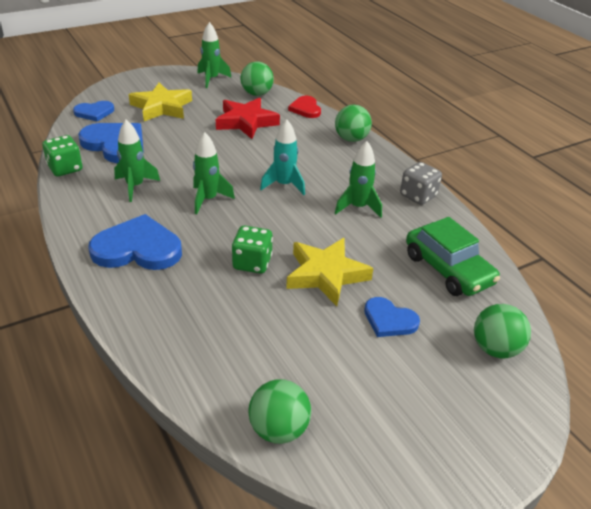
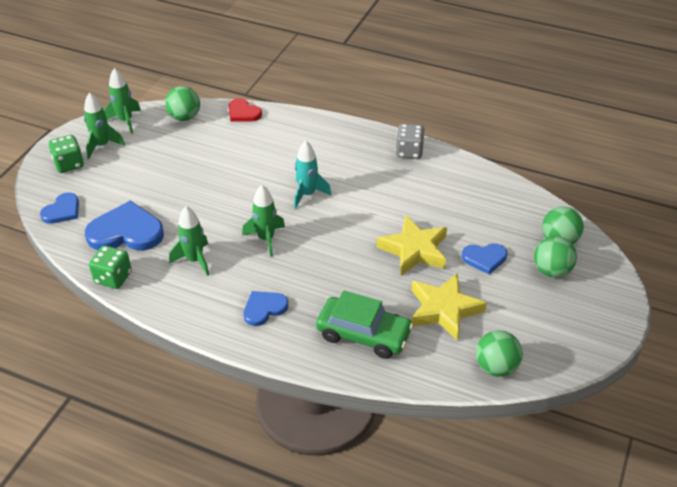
camera: 35 degrees left, 5 degrees up
blue heart [88,214,182,270] -> blue heart [243,291,288,326], size x0.58
yellow star [129,83,192,121] -> yellow star moved to [411,273,487,341]
red star [216,98,280,139] -> none
green dice [232,226,273,274] -> green dice moved to [49,135,84,173]
green ball [335,105,372,142] -> green ball moved to [534,236,577,278]
green rocket [335,141,382,218] -> green rocket moved to [84,92,125,159]
green car [406,217,500,296] -> green car moved to [316,290,413,359]

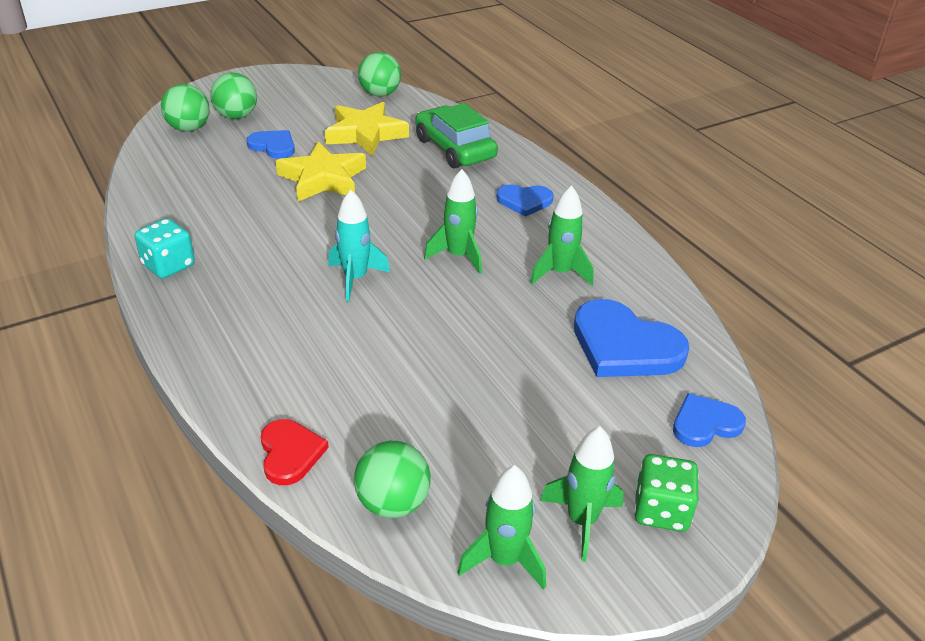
camera: 145 degrees left, 5 degrees down
green dice [89,245,132,289] -> none
grey dice [395,124,425,159] -> turquoise dice [135,218,195,279]

